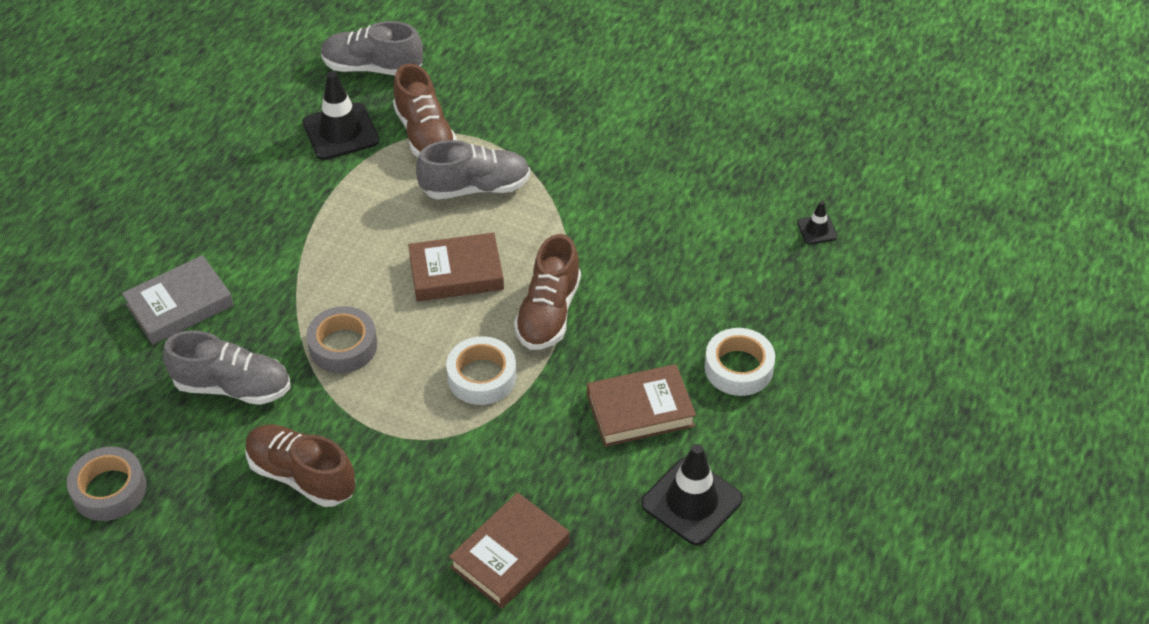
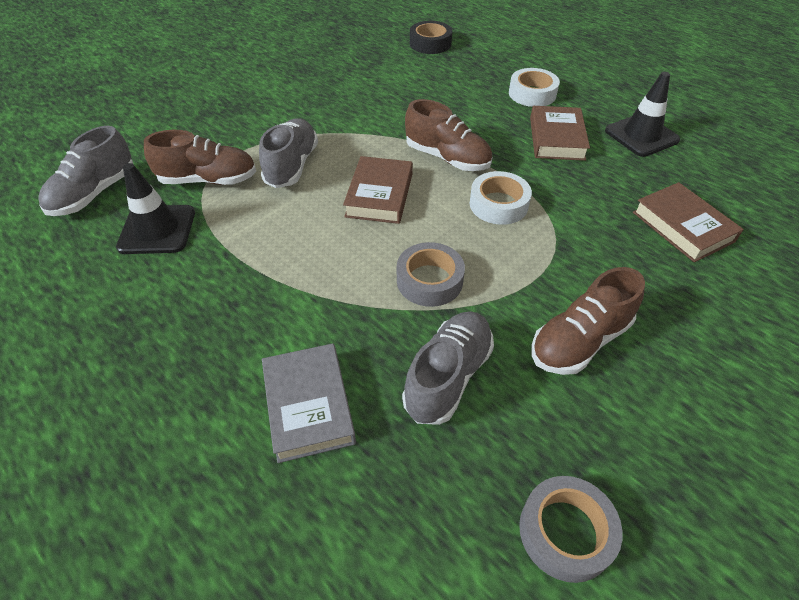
camera: 70 degrees left, 0 degrees up
black traffic cone [797,201,838,244] -> black tape [410,21,452,54]

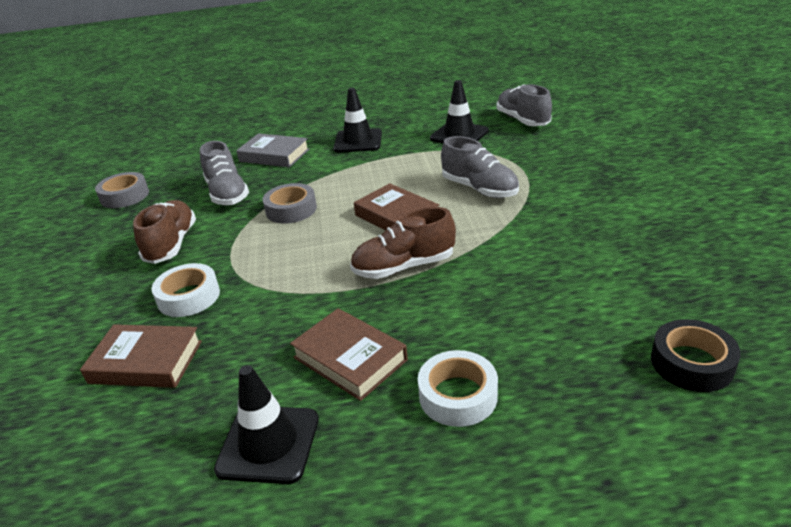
camera: 130 degrees right, 15 degrees down
brown shoe [144,130,256,185] -> none
white tape [470,171,532,225] -> white tape moved to [151,263,220,317]
none -> black traffic cone [333,88,382,153]

